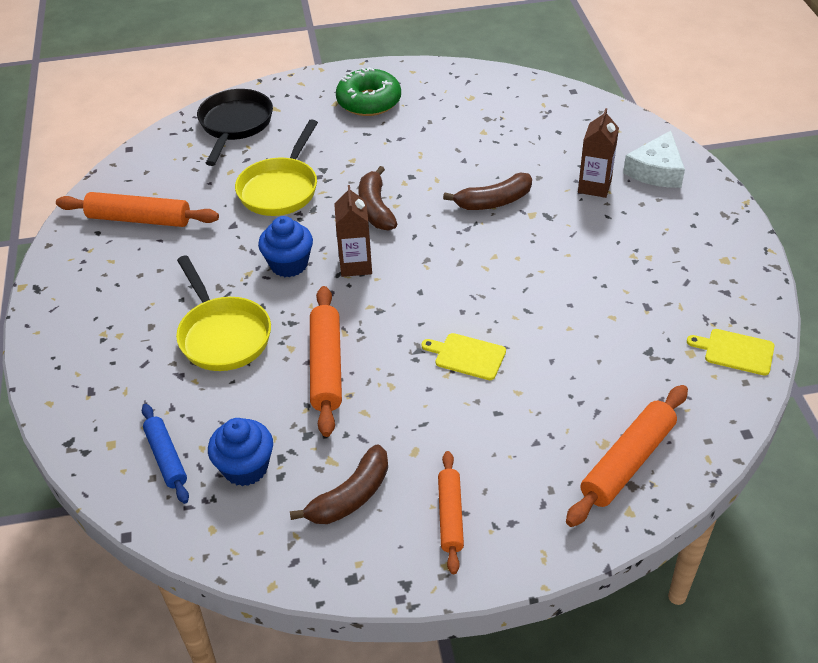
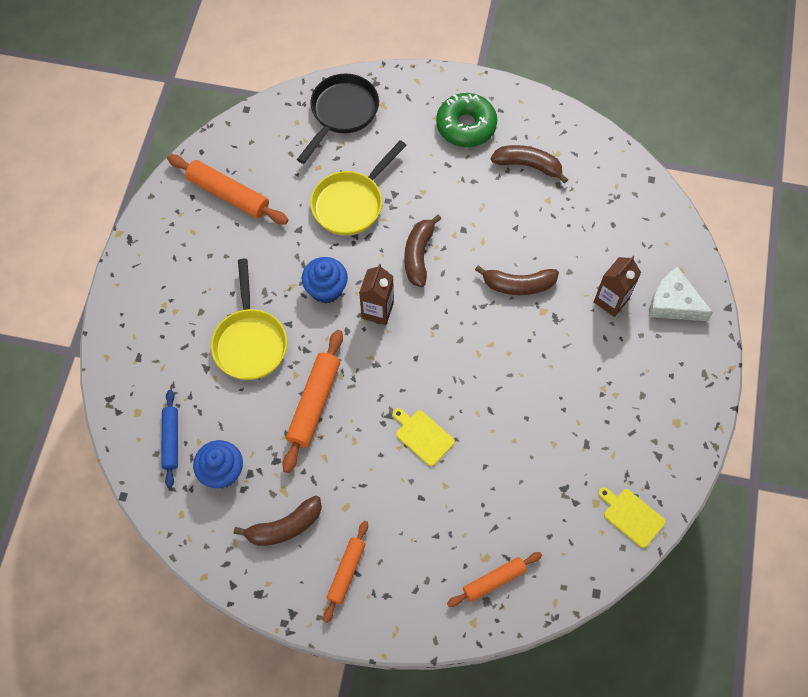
camera: 20 degrees right, 20 degrees up
orange rolling pin [566,385,688,527] -> orange rolling pin [447,552,542,607], size x0.64
white cheese [623,131,685,188] -> white cheese turned 75 degrees clockwise [649,267,713,321]
none -> brown banana [491,145,568,183]

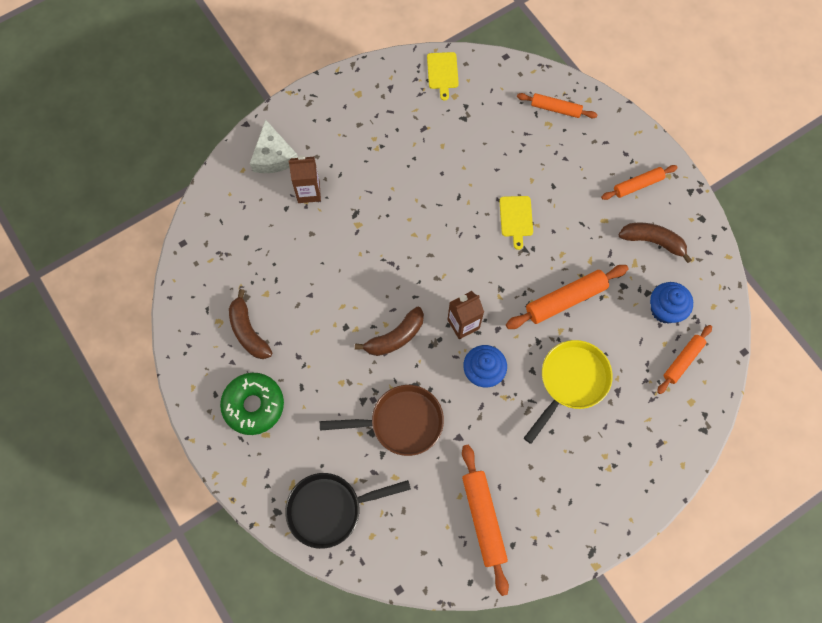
camera: 135 degrees left, 5 degrees up
blue rolling pin [161,390,178,488] -> orange rolling pin [657,325,712,394]
yellow pan [310,140,407,235] -> brown pan [320,385,444,456]
brown banana [475,266,559,295] -> none

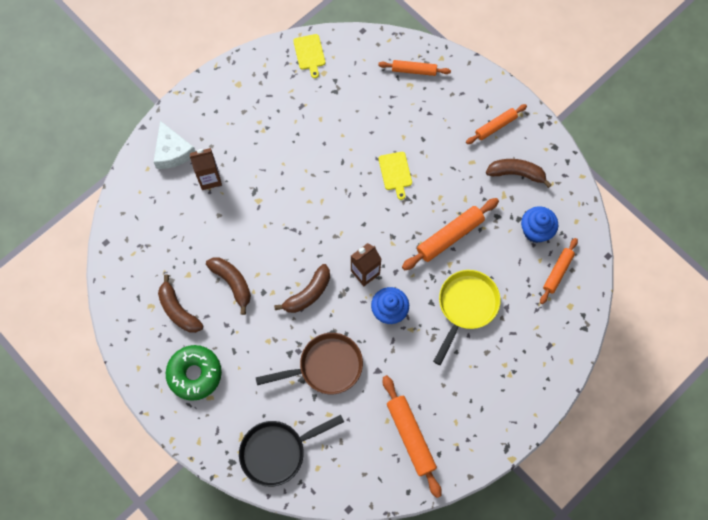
camera: 10 degrees left, 0 degrees up
none -> brown banana [206,257,251,315]

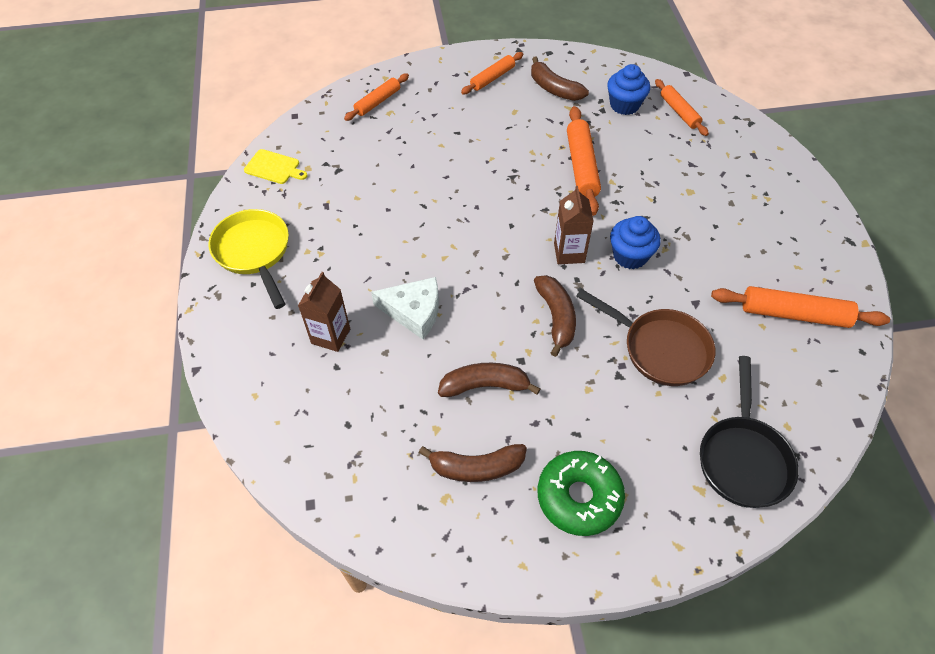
camera: 55 degrees left, 15 degrees down
white cheese [153,121,196,169] -> white cheese moved to [371,277,439,339]
brown pan [256,333,363,394] -> brown pan turned 105 degrees clockwise [576,289,715,386]
yellow cutting board [379,152,412,200] -> none
yellow pan [433,270,500,365] -> yellow pan moved to [208,209,289,309]
orange rolling pin [466,104,527,144] -> orange rolling pin turned 45 degrees clockwise [461,52,523,94]
brown banana [486,159,552,188] -> brown banana turned 90 degrees counterclockwise [531,56,589,101]

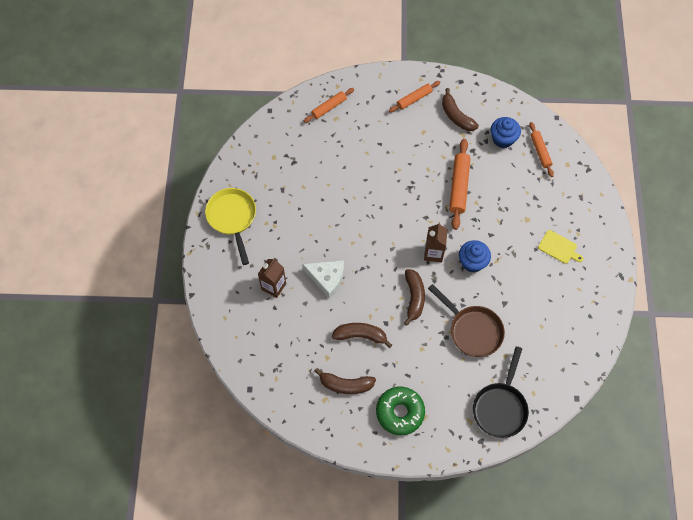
camera: 10 degrees right, 10 degrees up
yellow cutting board [244,149,307,184] -> yellow cutting board moved to [538,230,583,264]
orange rolling pin [711,286,890,328] -> none

